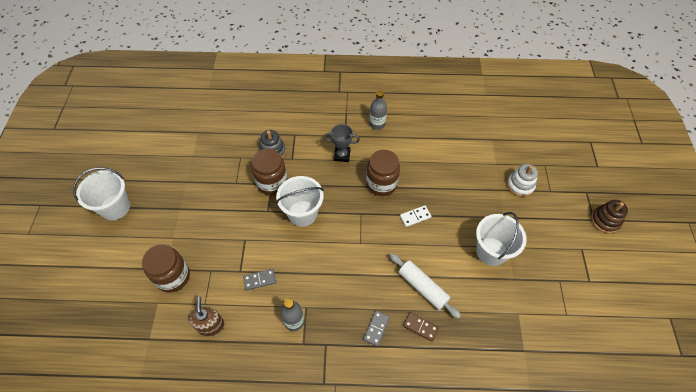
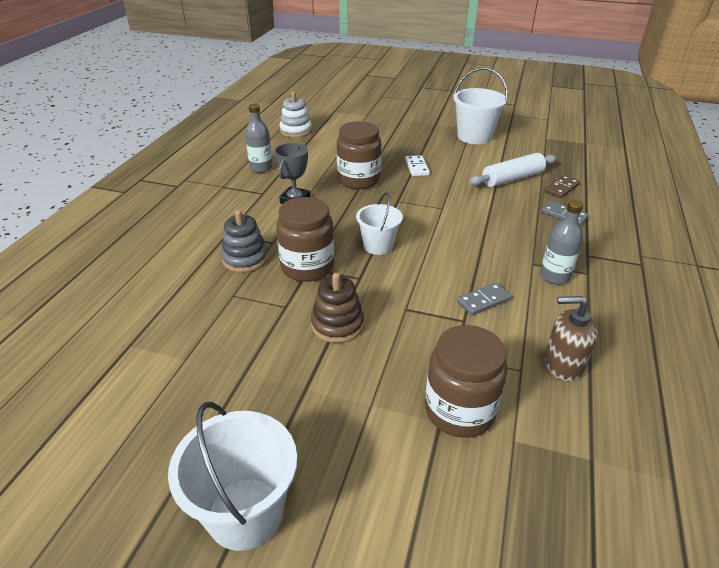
camera: 75 degrees left, 20 degrees down
grey domino [243,269,276,290] -> grey domino turned 60 degrees clockwise [457,283,512,315]
white bucket [276,176,324,227] -> white bucket [356,192,403,255], size x0.65
white stacking toy [507,164,538,197] -> white stacking toy moved to [279,92,312,138]
brown stacking toy [591,200,628,233] -> brown stacking toy moved to [311,273,364,343]

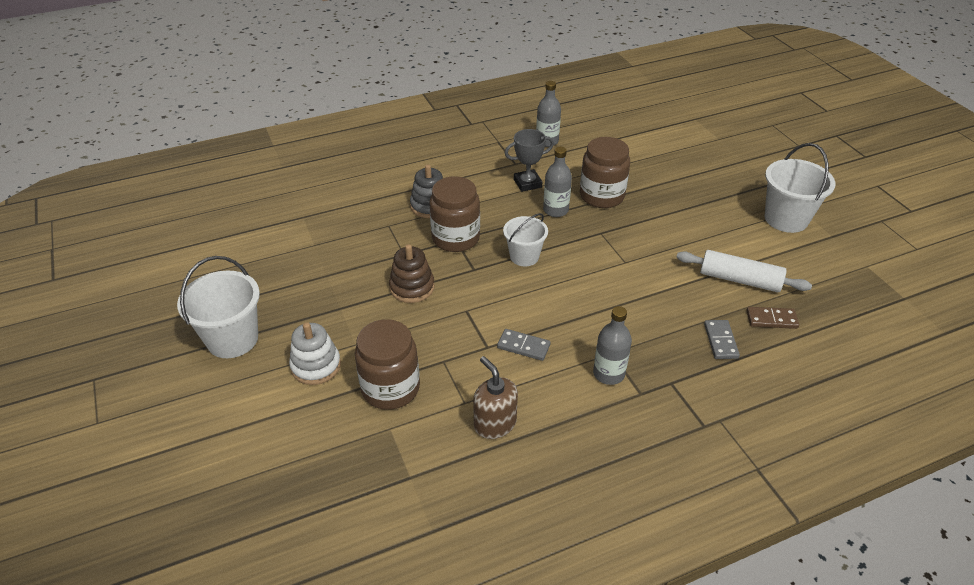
camera: 50 degrees right, 5 degrees up
white stacking toy [279,92,312,138] -> white stacking toy moved to [289,322,341,385]
white domino [405,155,430,176] -> none
none -> grey bottle [543,147,572,217]

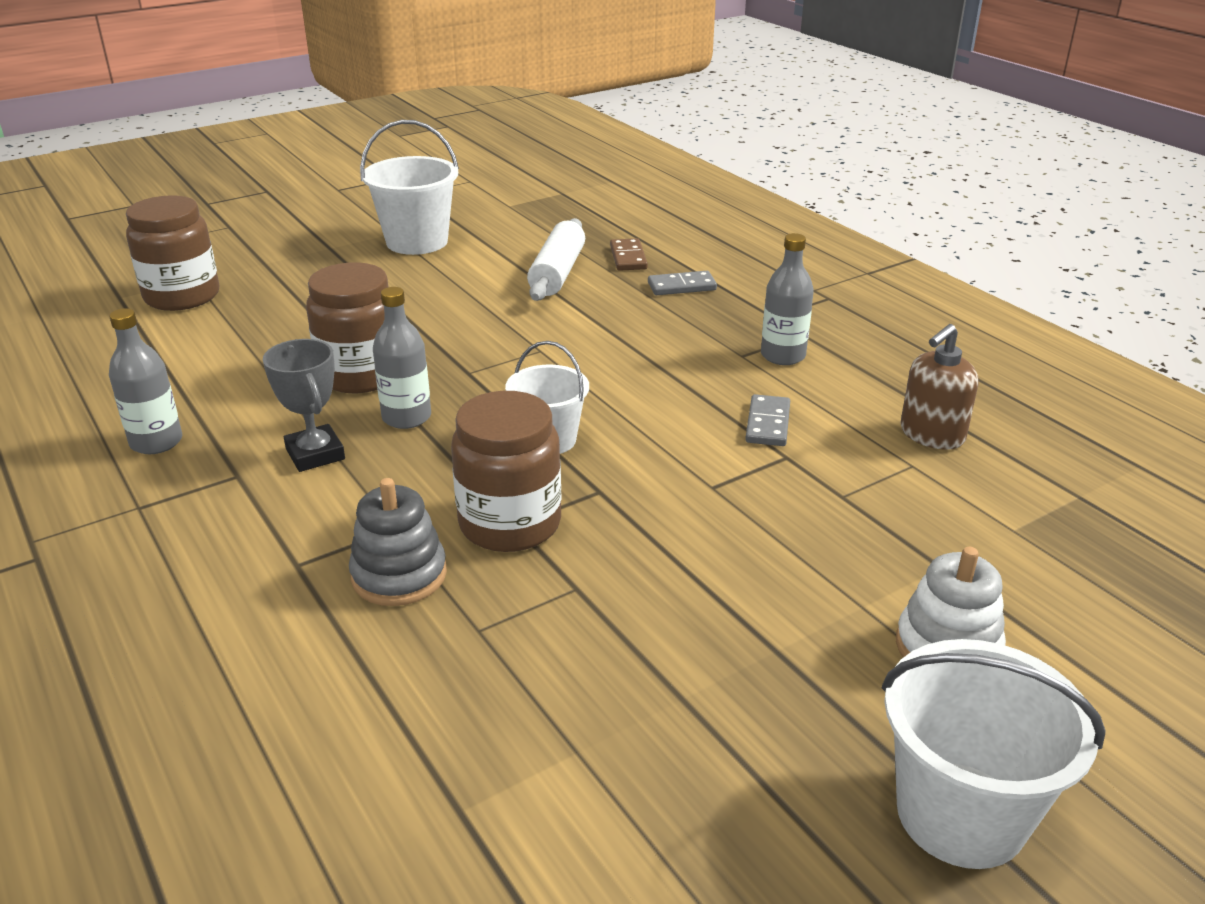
camera: 100 degrees left, 10 degrees down
brown jar [355,319,420,410] -> brown jar moved to [126,195,220,311]
brown stacking toy [389,244,435,303] -> none

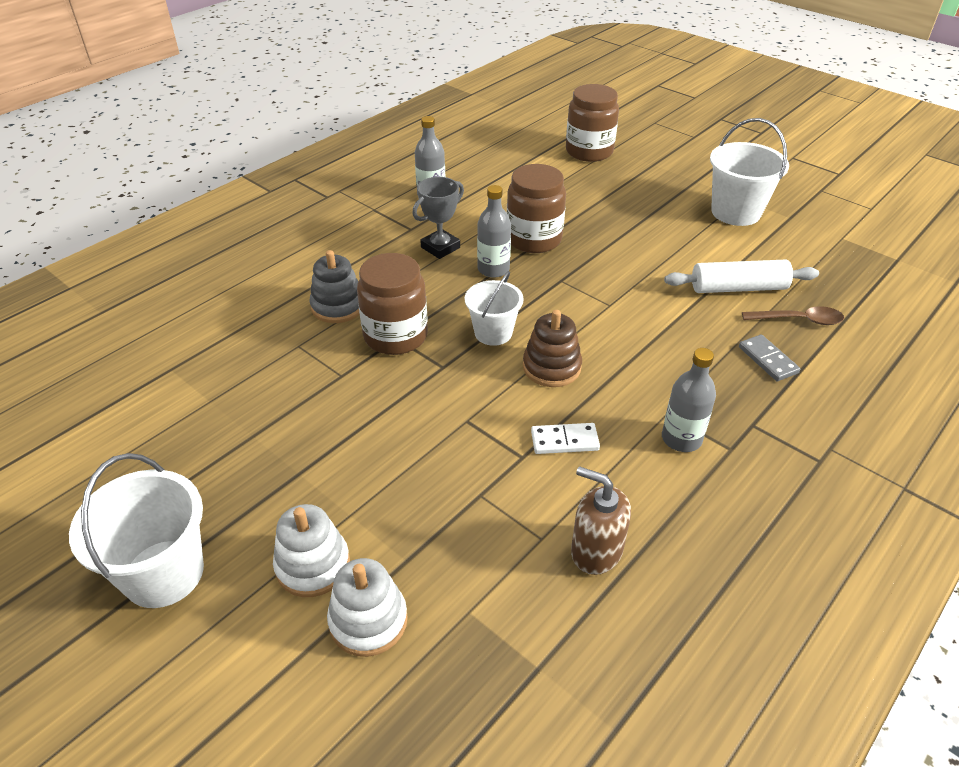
camera: 75 degrees right, 10 degrees up
brown domino [610,238,648,271] -> brown spoon [742,306,844,325]
grey domino [745,394,790,446] -> white domino [531,423,600,454]
none -> white stacking toy [327,558,408,657]
none -> brown stacking toy [523,310,582,387]

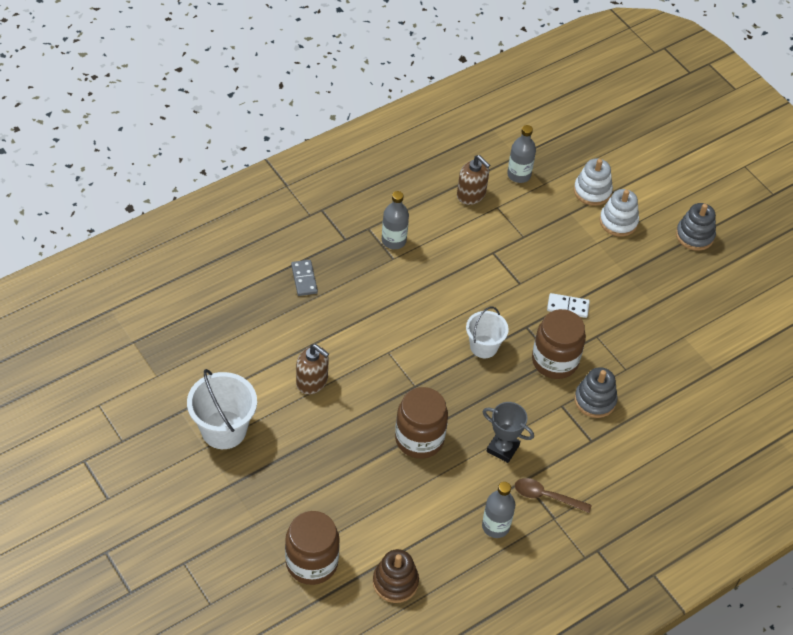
camera: 170 degrees left, 10 degrees up
white bucket [69,453,204,608] -> grey stacking toy [676,203,716,251]
grey trophy [412,177,464,259] -> grey trophy turned 60 degrees clockwise [483,402,534,463]
grey bottle [477,185,511,278] -> grey bottle moved to [507,125,536,183]
brown stacking toy [523,310,582,387] -> brown stacking toy moved to [373,549,419,603]
white domino [531,423,600,454] -> white domino moved to [547,293,590,318]
white rolling pin [664,260,819,293] -> none
brown spoon [742,306,844,325] -> brown spoon moved to [515,478,592,513]
none -> brown soap dispenser [296,344,329,394]

